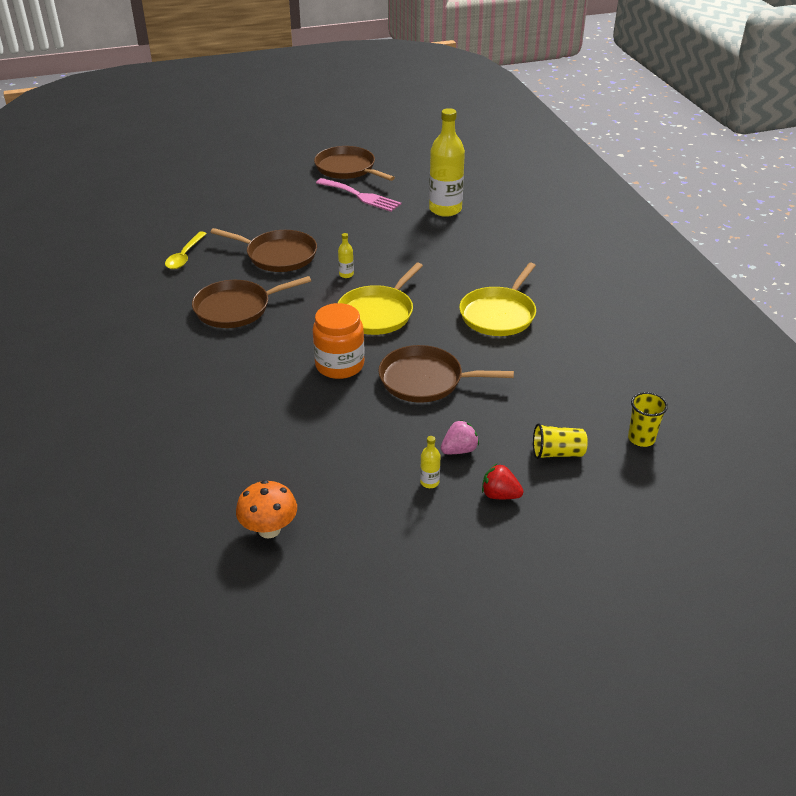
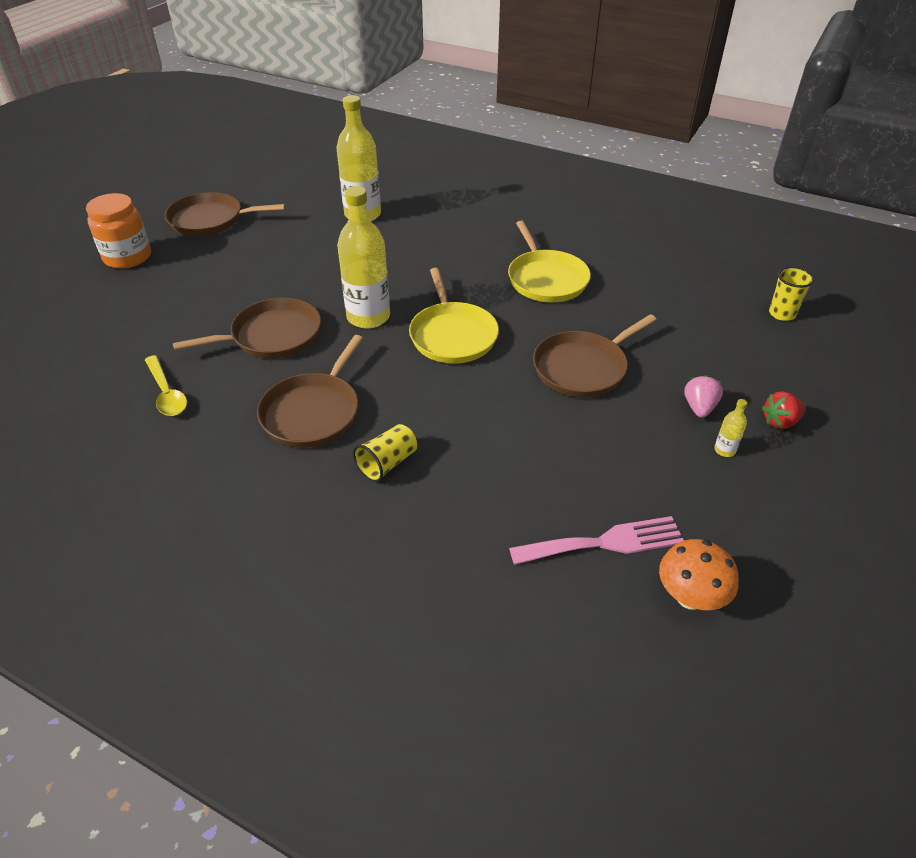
camera: 45 degrees left, 5 degrees up
orange jar [313,303,365,379] -> orange jar moved to [86,193,151,269]
pink fork [316,178,401,212] -> pink fork moved to [509,516,684,565]
yellow bottle [338,233,354,278] -> yellow bottle [337,186,390,329], size x2.47
yellow cup [533,423,588,459] -> yellow cup moved to [353,424,417,482]

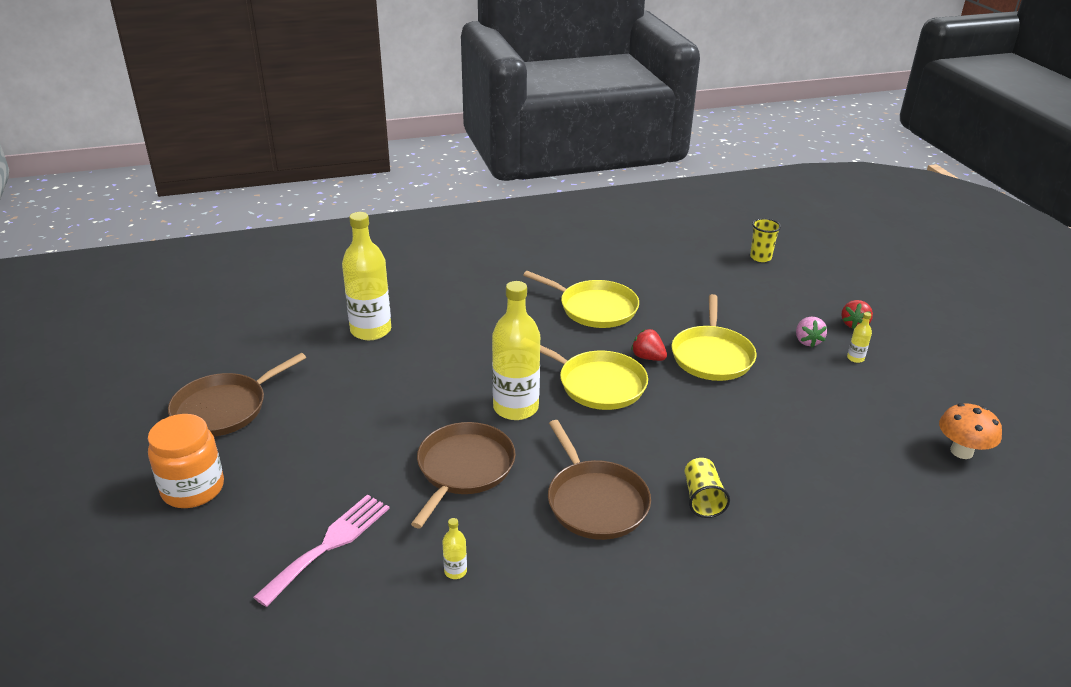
camera: 45 degrees left, 10 degrees down
yellow spoon [145,355,187,416] -> yellow bottle [442,518,467,579]
pink fork [509,516,684,565] -> pink fork moved to [253,494,390,607]
brown pan [533,314,657,398] -> yellow pan [671,294,757,381]
pink strawberry [684,375,723,418] -> pink strawberry turned 150 degrees counterclockwise [796,317,827,347]
none -> red strawberry [631,329,667,361]

